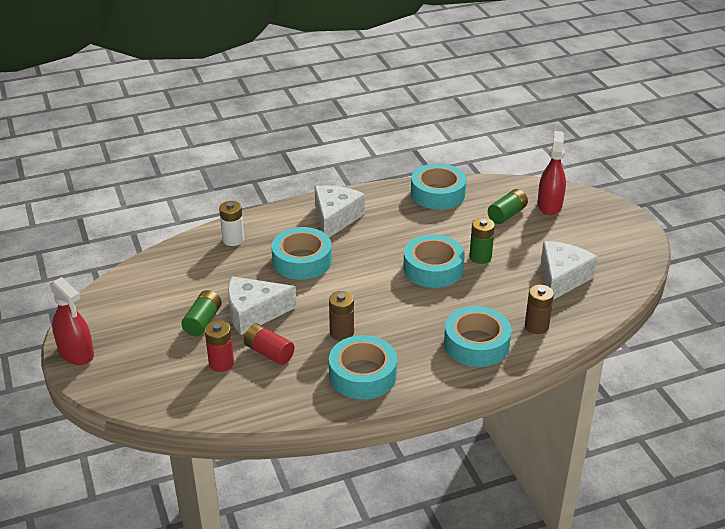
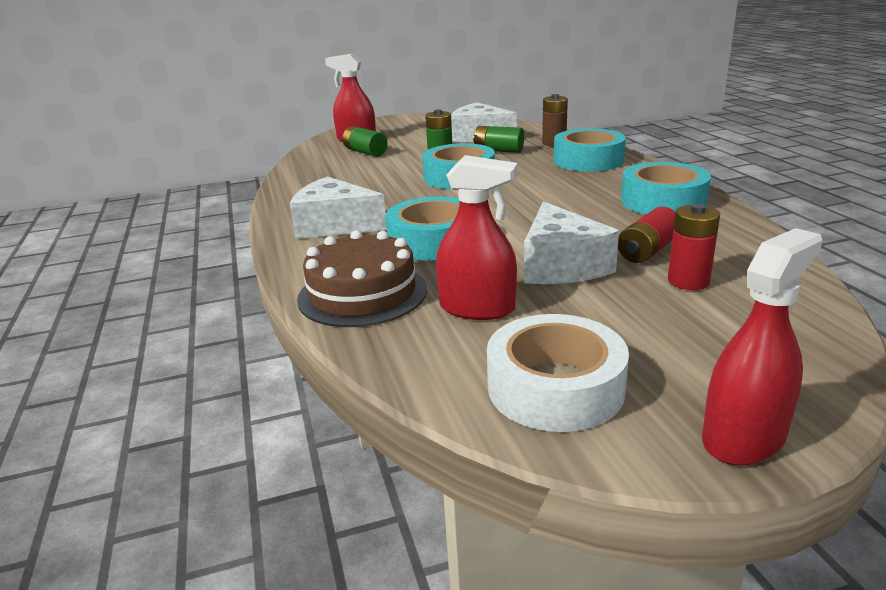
camera: 85 degrees left, 10 degrees down
green battery [181,290,222,336] -> green battery moved to [473,126,524,153]
white battery [219,201,244,246] -> brown cake [297,230,427,327]
brown battery [329,291,354,341] -> none
turquoise tape [411,163,466,210] -> none
none -> red spray bottle [436,155,518,320]
none -> white tape [487,314,629,432]

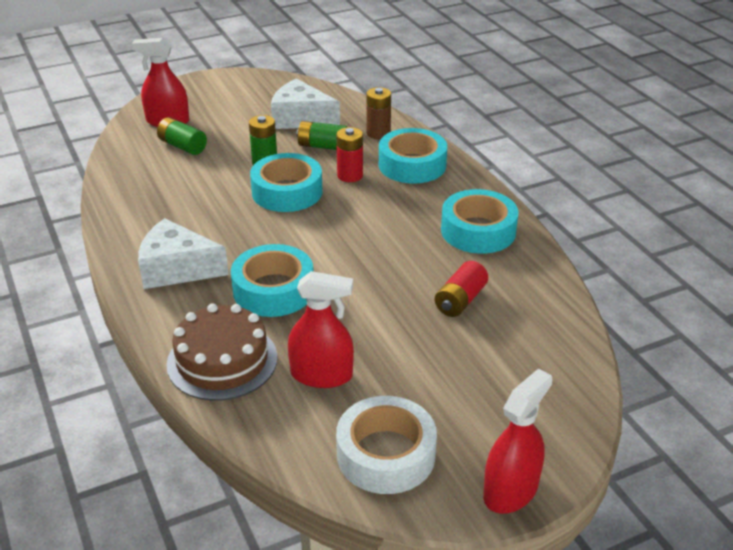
camera: 10 degrees left, 10 degrees up
white cheese [524,202,619,284] -> none
red battery [668,204,720,290] -> red battery moved to [336,127,363,182]

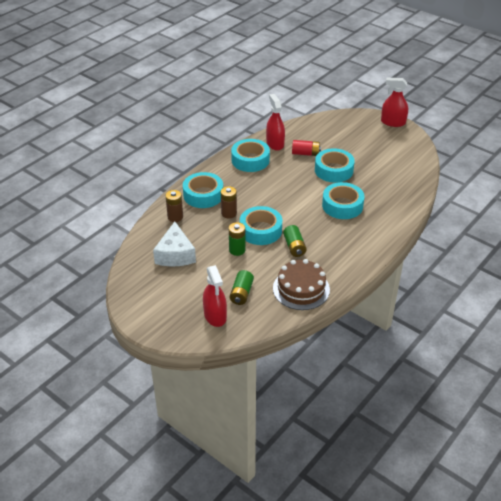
camera: 115 degrees left, 5 degrees up
white cheese [138,218,229,289] -> none
brown cake [166,303,278,401] -> brown cake moved to [273,259,330,310]
red spray bottle [288,271,354,388] -> red spray bottle moved to [266,94,285,151]
green battery [296,121,347,150] -> green battery moved to [283,225,307,257]
red battery [336,127,363,182] -> brown battery [221,186,237,219]
white tape [336,396,437,494] -> none
none -> turquoise tape [315,148,355,183]

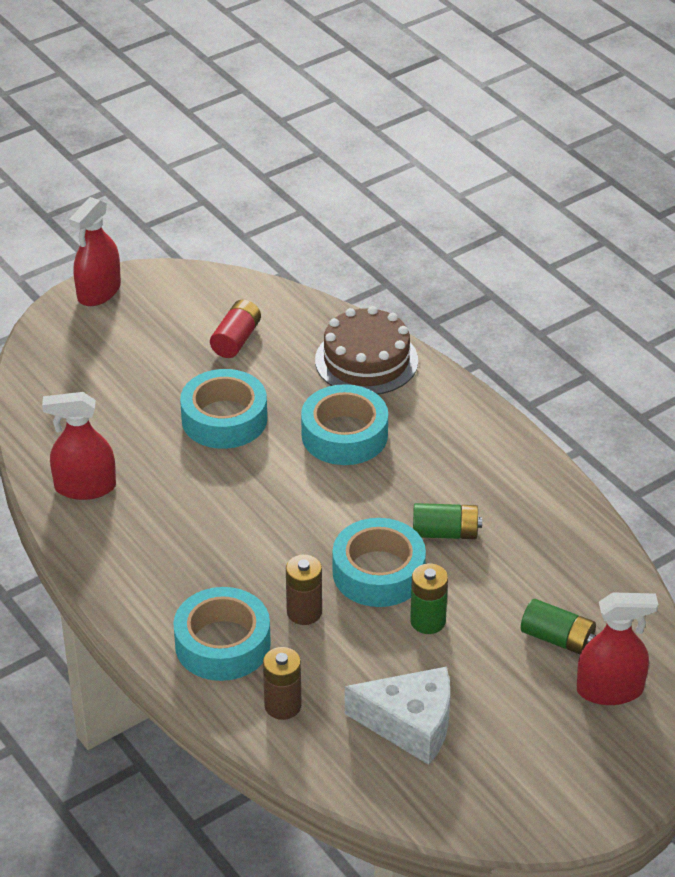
camera: 75 degrees left, 0 degrees up
turquoise tape [231,139,270,172] -> none
brown cake [273,259,330,310] -> brown cake moved to [315,306,418,395]
red battery [292,140,321,156] -> red battery moved to [210,300,261,358]

